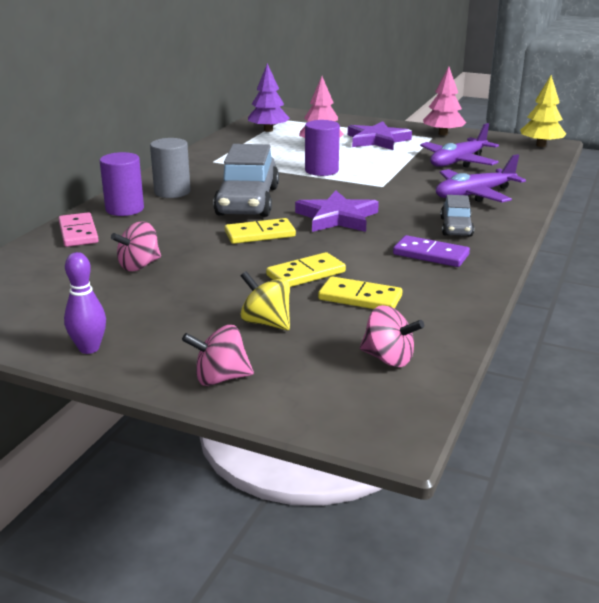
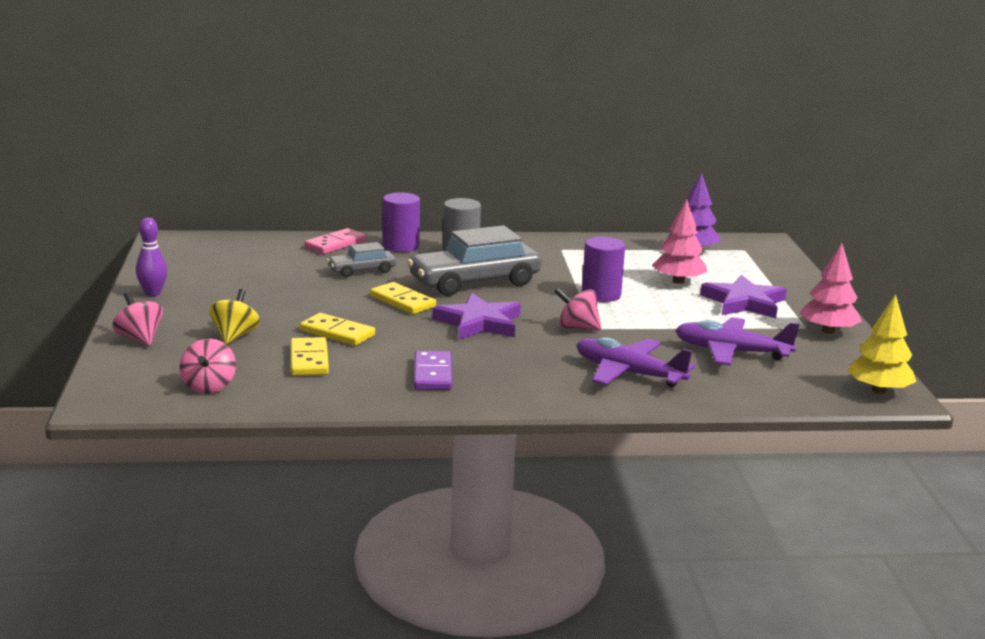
camera: 60 degrees right, 5 degrees down
pink spinning top [111,221,161,271] -> pink spinning top moved to [554,287,601,331]
grey car [440,195,474,237] -> grey car moved to [327,242,396,277]

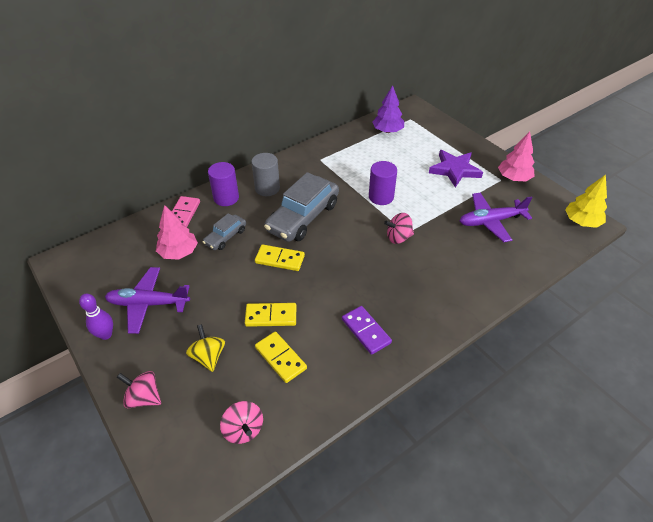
camera: 30 degrees left, 25 degrees up
purple star [432,293,521,340] -> none
purple plane [577,337,695,387] -> purple plane moved to [105,267,190,334]
pink tree [652,199,707,284] -> pink tree moved to [156,205,198,260]

